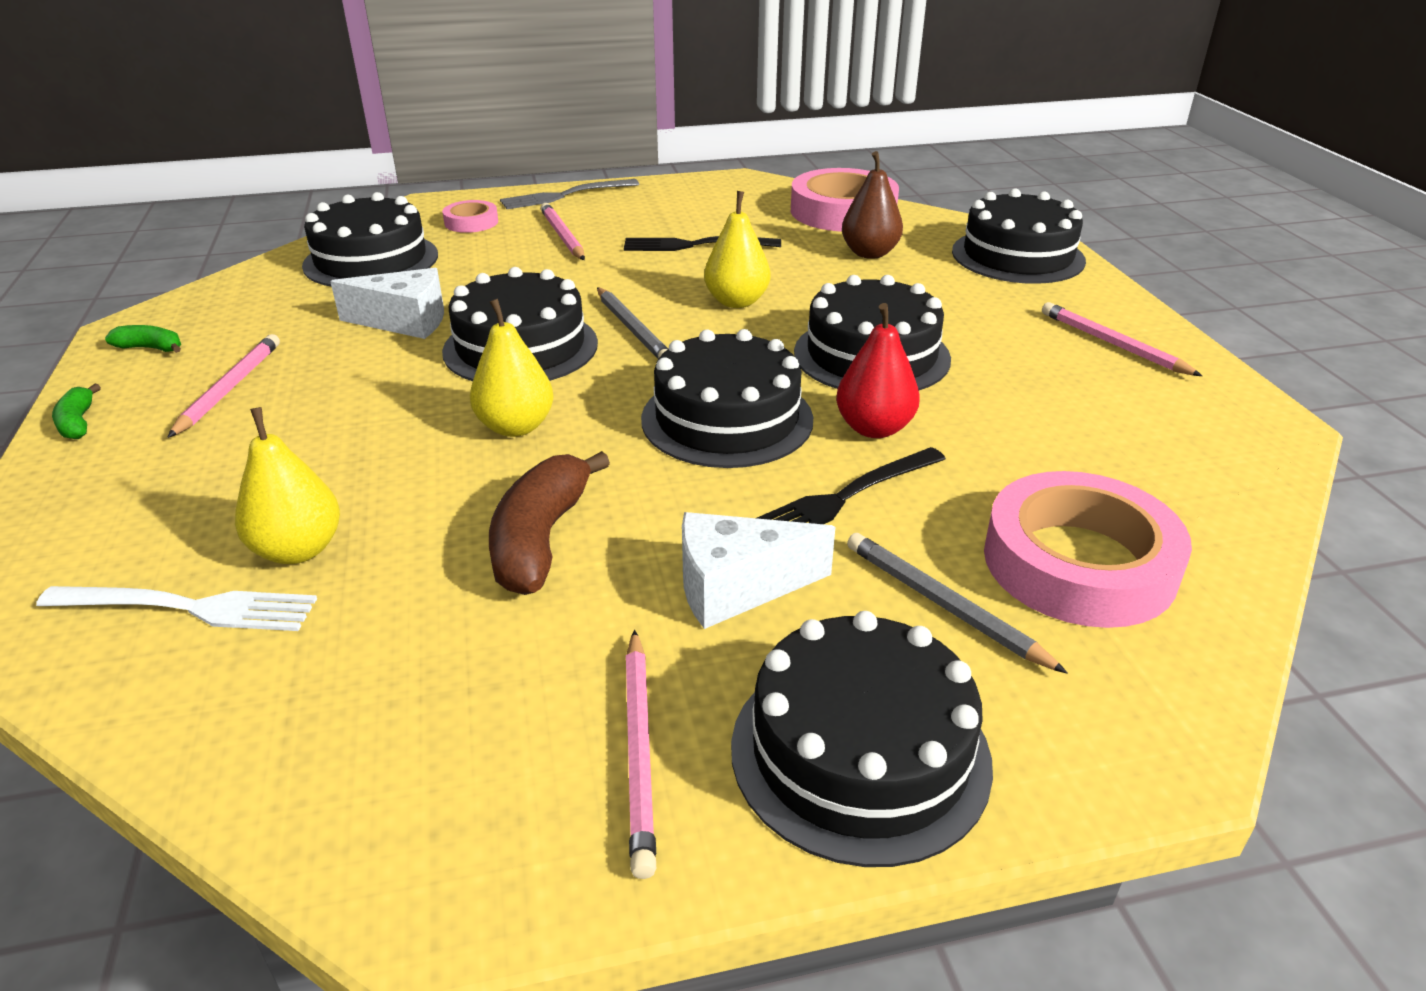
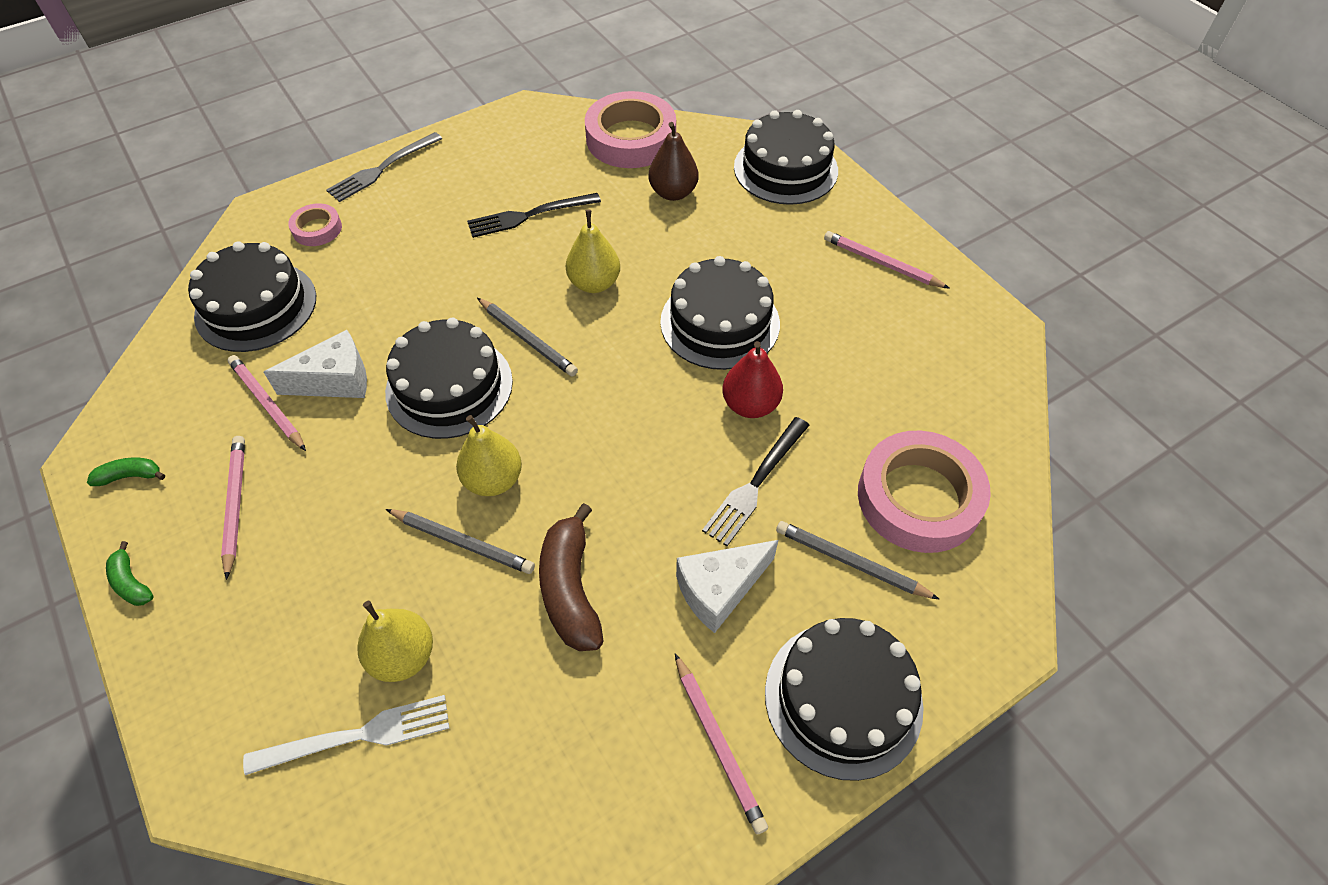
camera: 20 degrees left, 20 degrees up
pink pencil [540,203,585,260] -> pink pencil moved to [228,355,306,451]
black cake [641,329,813,468] -> none
none -> grey pencil [386,509,535,574]

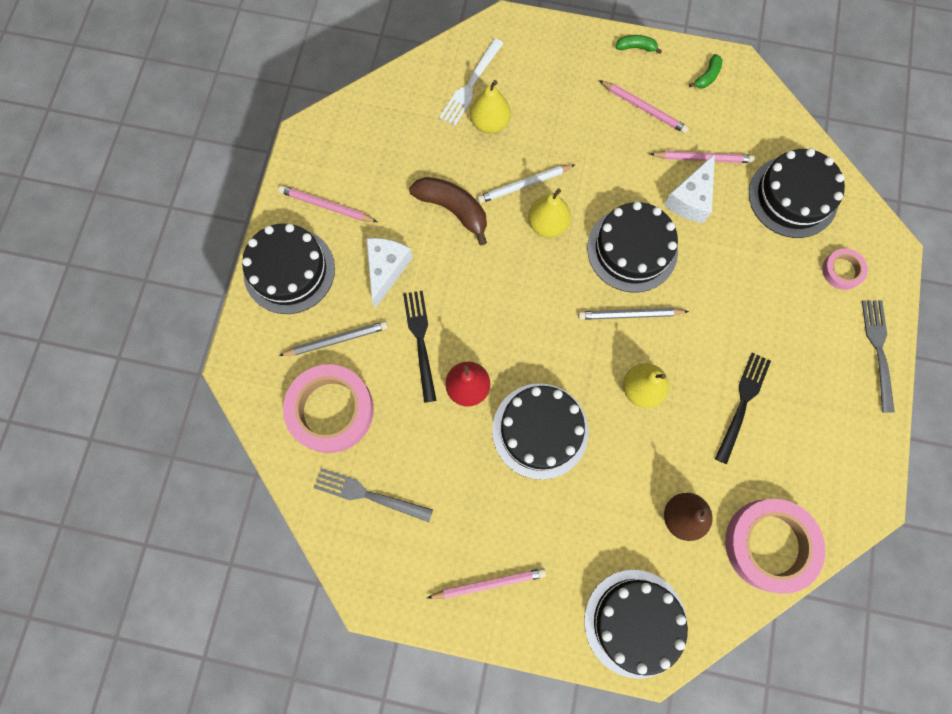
camera: 135 degrees right, 20 degrees up
grey pencil [386,509,535,574] -> white pencil [477,164,576,204]
none -> grey fork [314,468,433,522]

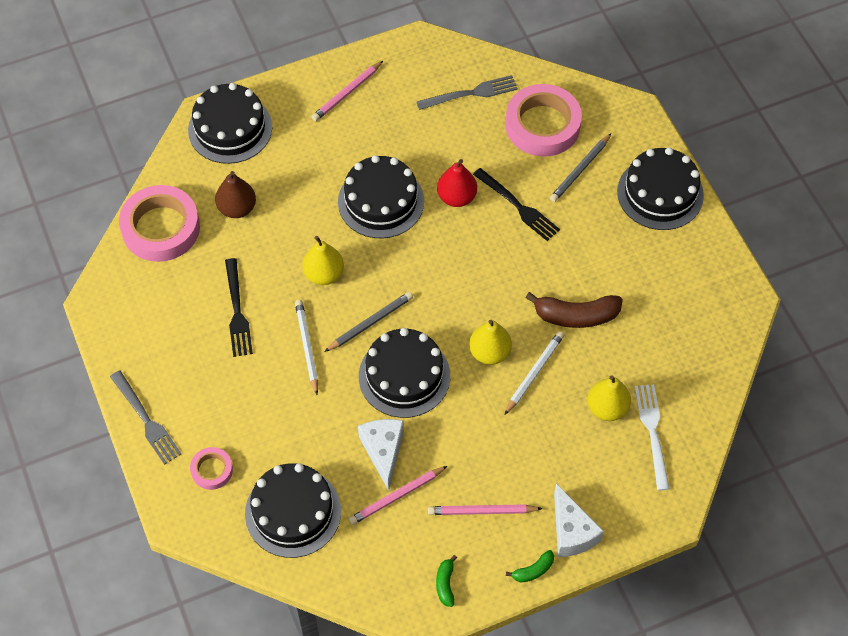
camera: 145 degrees right, 15 degrees down
pink pencil [278,185,377,222] -> none
white cheese [367,238,413,308] -> white cheese moved to [554,484,604,557]
none -> white pencil [295,300,318,395]

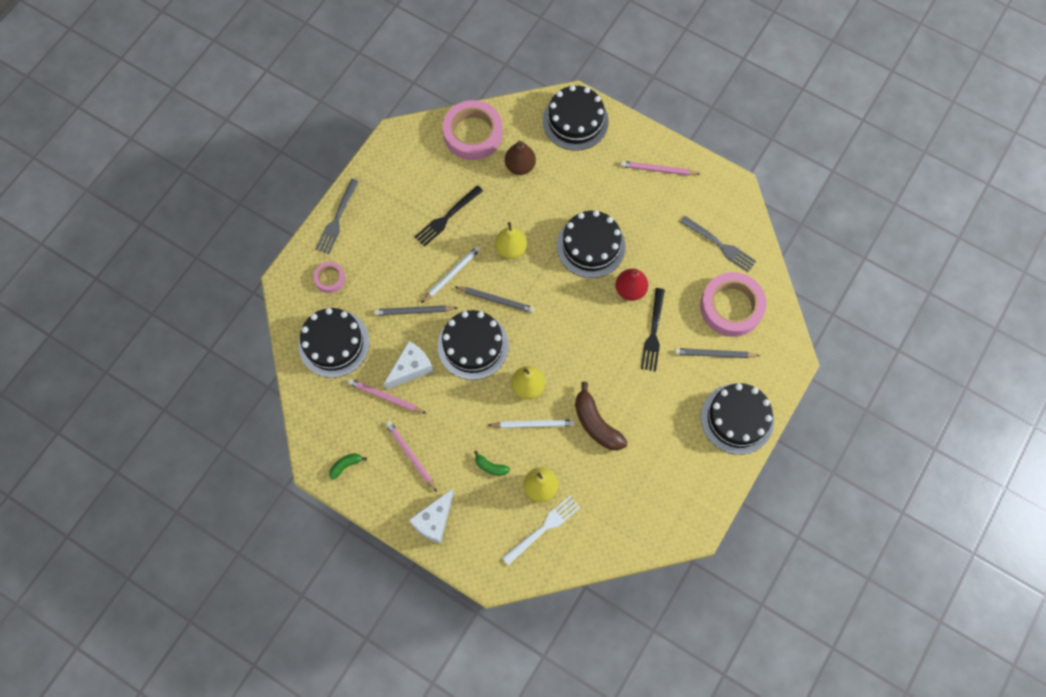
camera: 55 degrees right, 10 degrees up
green banana [506,550,554,583] -> green banana moved to [474,450,510,476]
none -> grey pencil [374,305,457,315]

